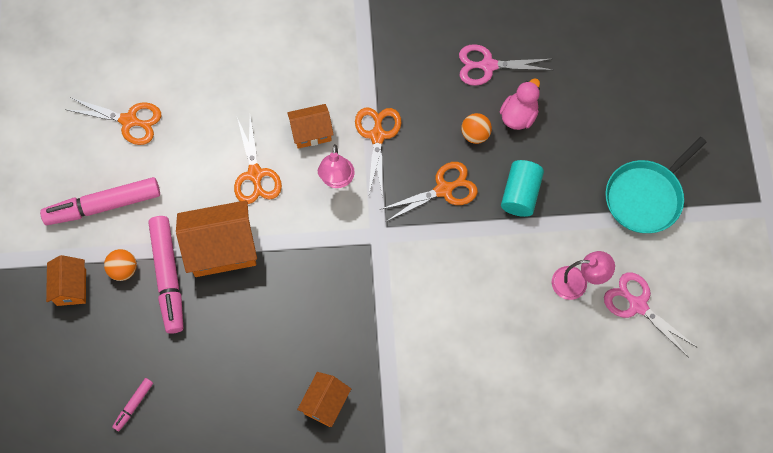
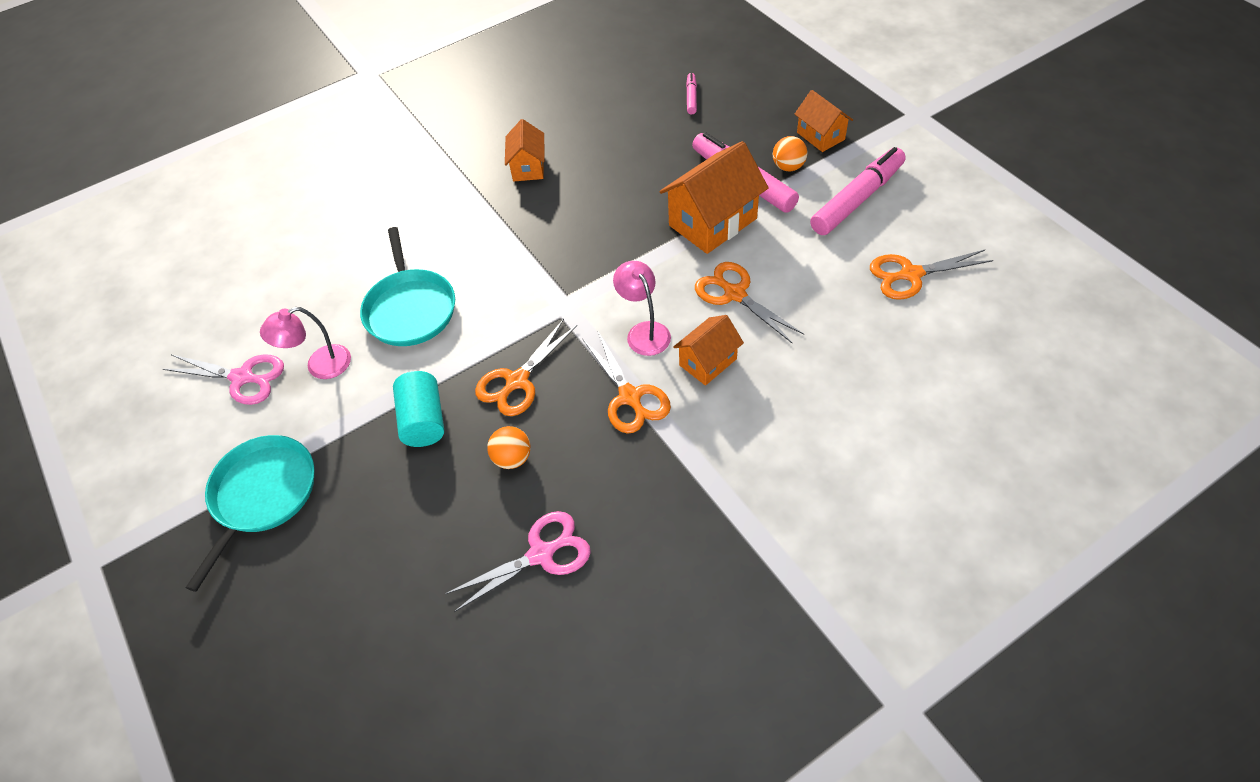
camera: 155 degrees right, 15 degrees down
pink duck [500,78,540,130] -> none
none -> turquoise pan [360,227,455,346]

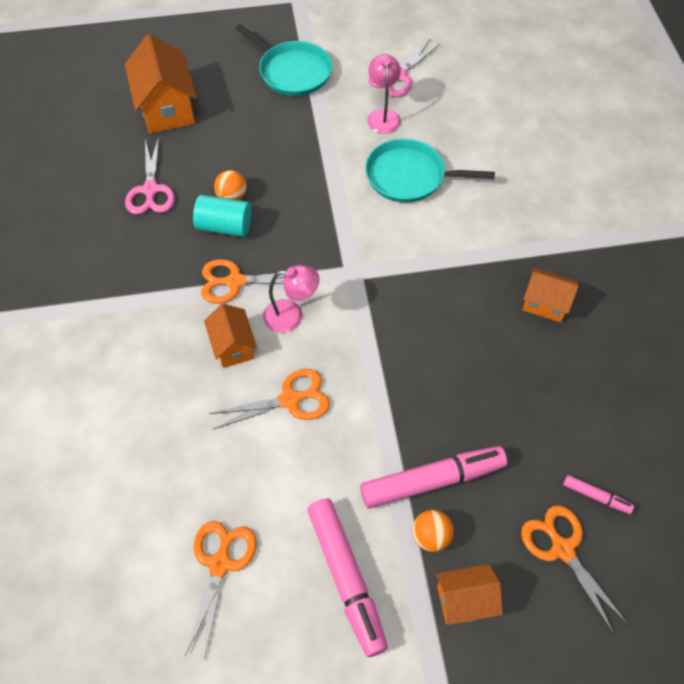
camera: 110 degrees right, 5 degrees up
turquoise cylinder [393,371,444,447] -> turquoise cylinder moved to [193,195,252,237]
orange scissors [475,319,577,416] -> orange scissors moved to [521,505,629,634]
orange house [659,141,769,254] -> orange house moved to [125,34,197,133]

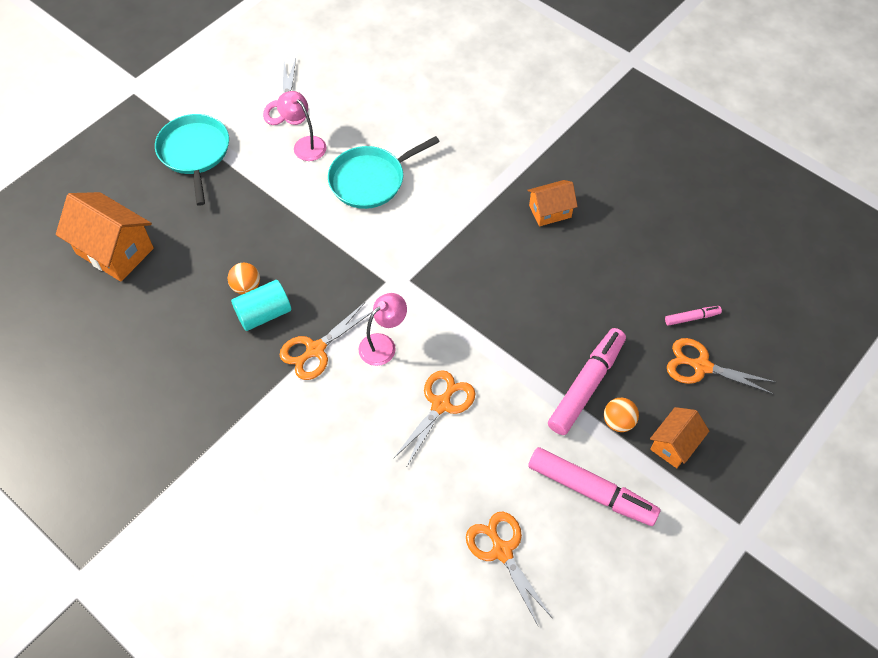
camera: 40 degrees left, 0 degrees up
pink scissors [125,137,175,215] -> none
orange house [204,304,257,368] -> none
turquoise pan [235,24,332,96] -> turquoise pan turned 105 degrees counterclockwise [155,114,229,206]

